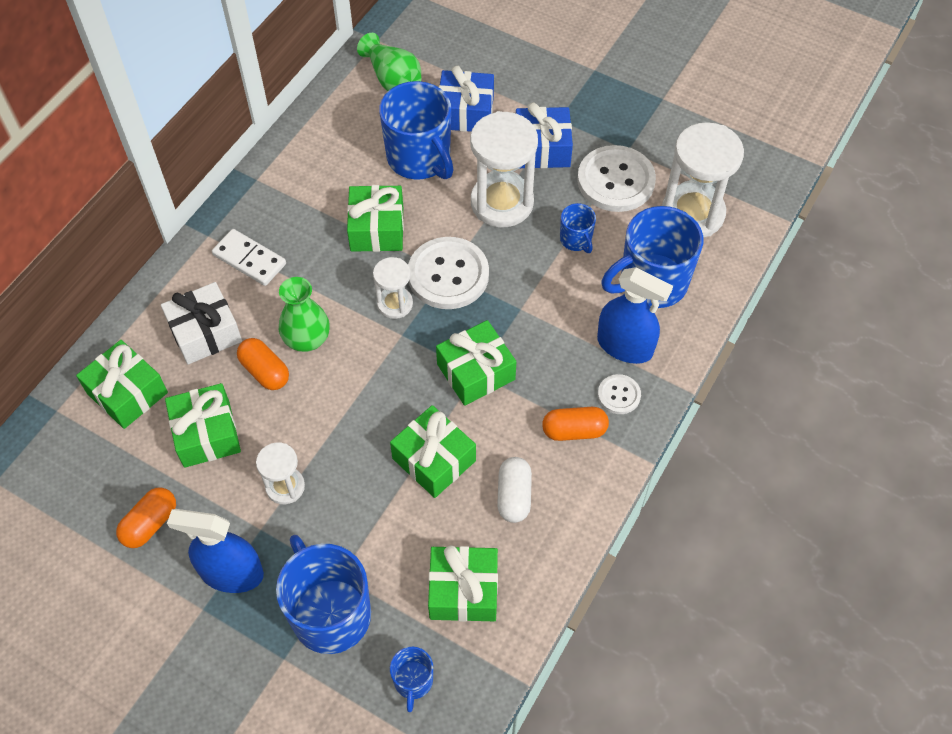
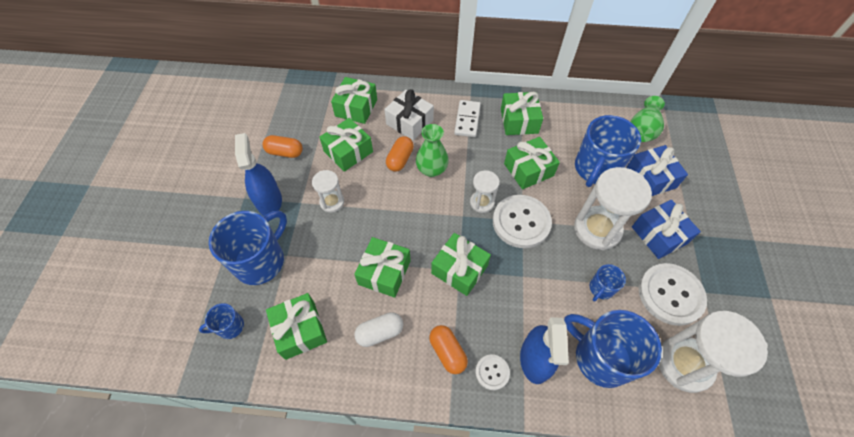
camera: 65 degrees right, 0 degrees up
none -> green gift [501,92,543,135]

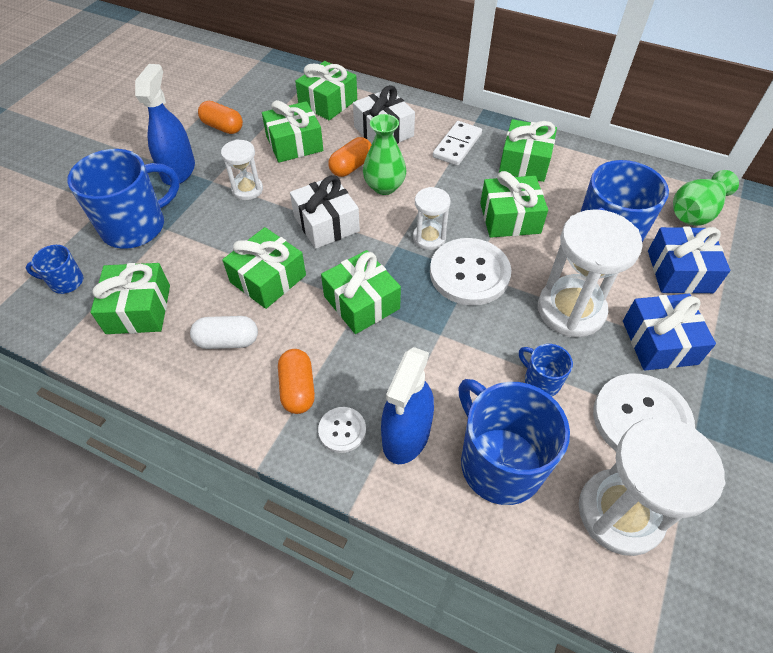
camera: 20 degrees right, 5 degrees down
blue mug [590,264,626,301] -> blue mug turned 75 degrees clockwise [519,344,573,396]
none -> white gift [290,175,360,249]

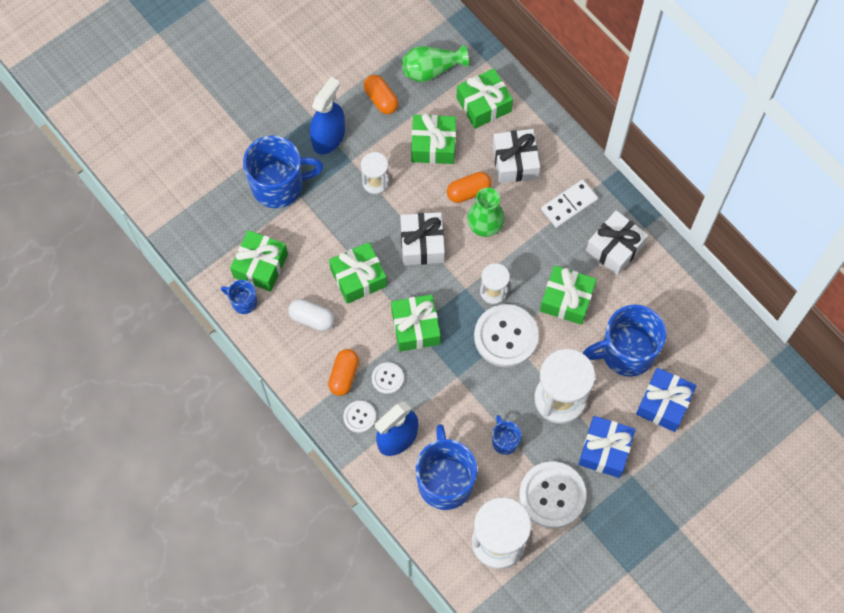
camera: 25 degrees right, 15 degrees up
blue mug [26,245,83,294] -> blue mug moved to [221,280,257,314]
green gift [499,119,557,182] -> white gift [586,210,648,275]
green vase [673,170,739,226] -> green vase moved to [402,45,469,82]
none -> white button [372,362,404,394]

